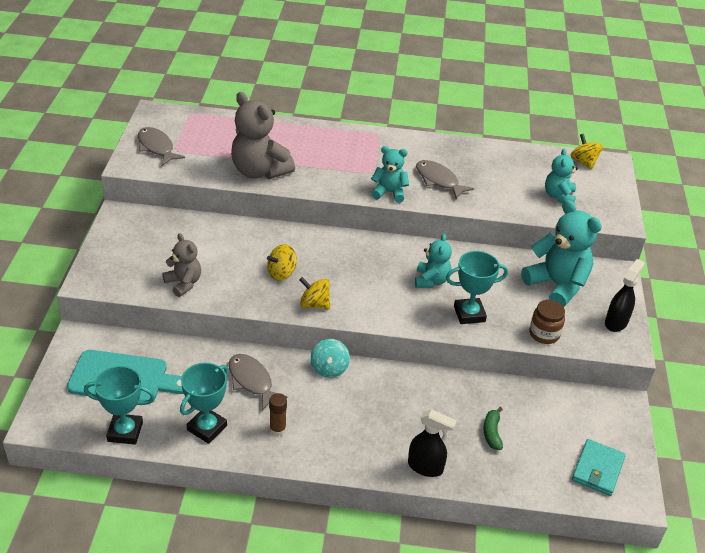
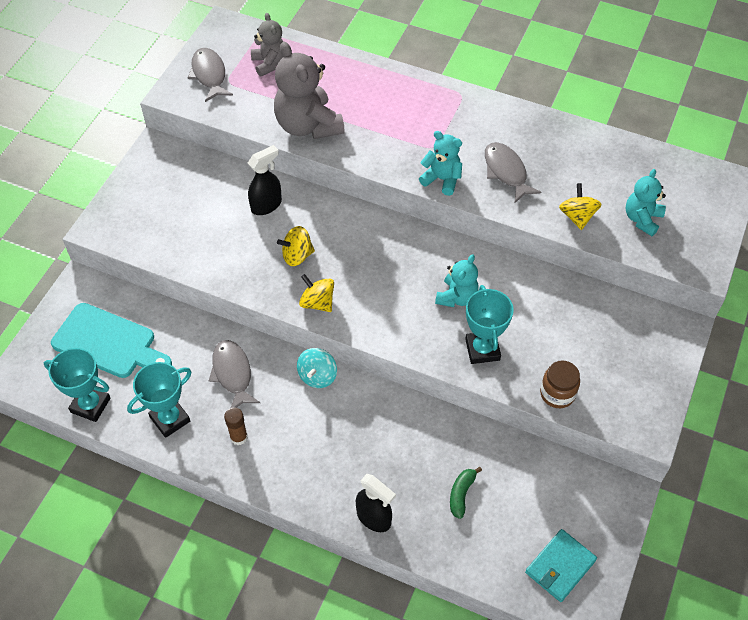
camera: 20 degrees right, 15 degrees up
grey teddy bear [162,233,201,297] -> grey teddy bear moved to [251,13,284,77]
turquoise trophy [446,251,508,324] -> turquoise trophy turned 75 degrees clockwise [465,285,514,364]
turquoise teddy bear [521,200,602,307] -> none
yellow spinning top [570,134,603,169] -> yellow spinning top moved to [559,183,602,230]
black spray bottle [605,259,645,332] -> black spray bottle moved to [248,145,282,215]

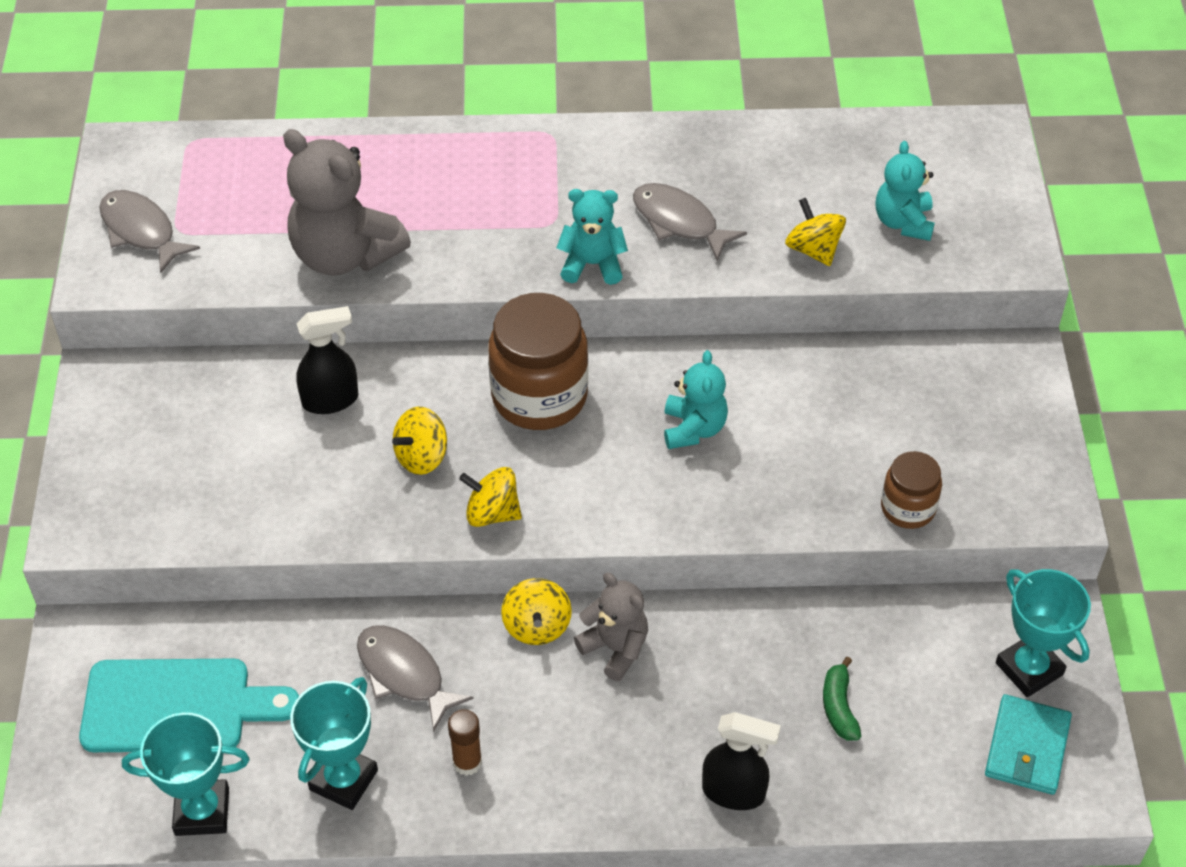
camera: 25 degrees left, 5 degrees down
black spray bottle [248,145,282,215] -> black spray bottle turned 45 degrees clockwise [296,306,359,414]
grey teddy bear [251,13,284,77] -> grey teddy bear moved to [574,573,648,681]
turquoise spinning top [297,348,337,388] -> yellow spinning top [501,578,572,645]
turquoise trophy [465,285,514,364] -> turquoise trophy moved to [996,569,1091,697]
none -> brown jar [488,293,588,430]

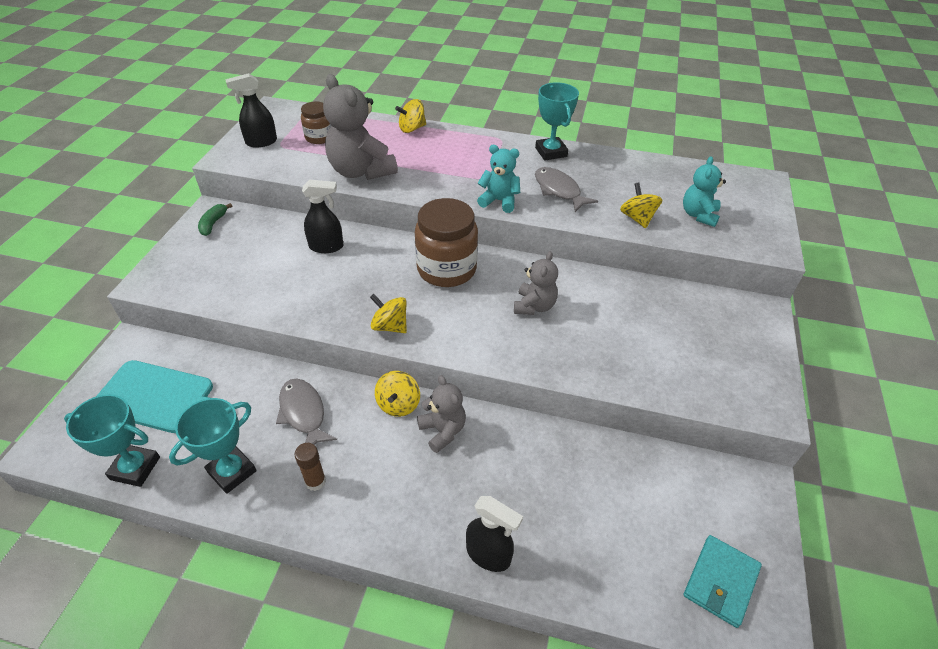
camera: 15 degrees right, 5 degrees down
grey fish [99,190,200,273] -> black spray bottle [225,73,277,147]
yellow spinning top [392,406,447,475] -> yellow spinning top moved to [395,99,426,133]
turquoise teddy bear [664,350,728,449] -> grey teddy bear [514,251,558,315]
green banana [823,657,861,740] -> green banana moved to [198,203,232,236]
brown jar [881,451,942,529] -> brown jar moved to [301,101,331,144]
turquoise trophy [996,569,1091,697] -> turquoise trophy moved to [535,82,579,161]

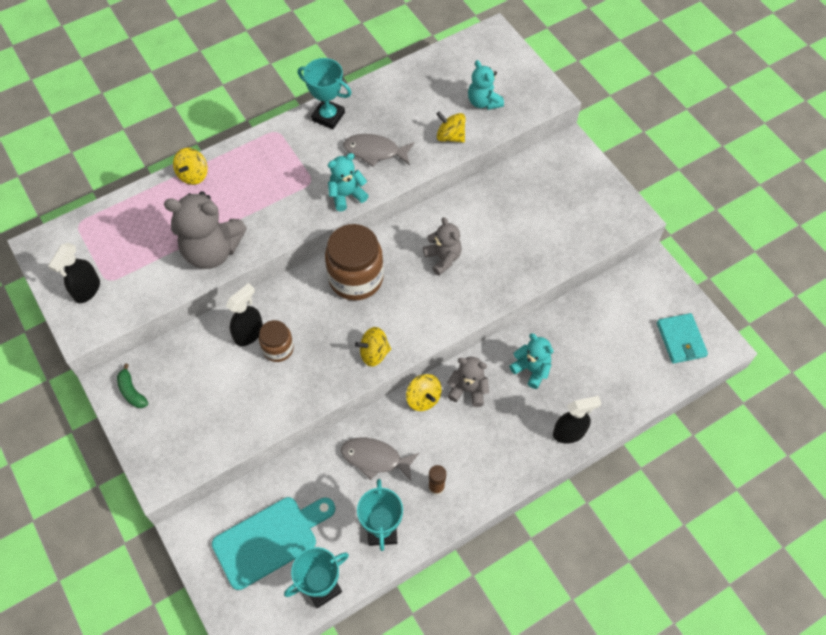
camera: 45 degrees left, 15 degrees up
brown jar [301,101,331,144] -> brown jar moved to [259,320,294,362]
none -> turquoise teddy bear [509,333,554,389]

